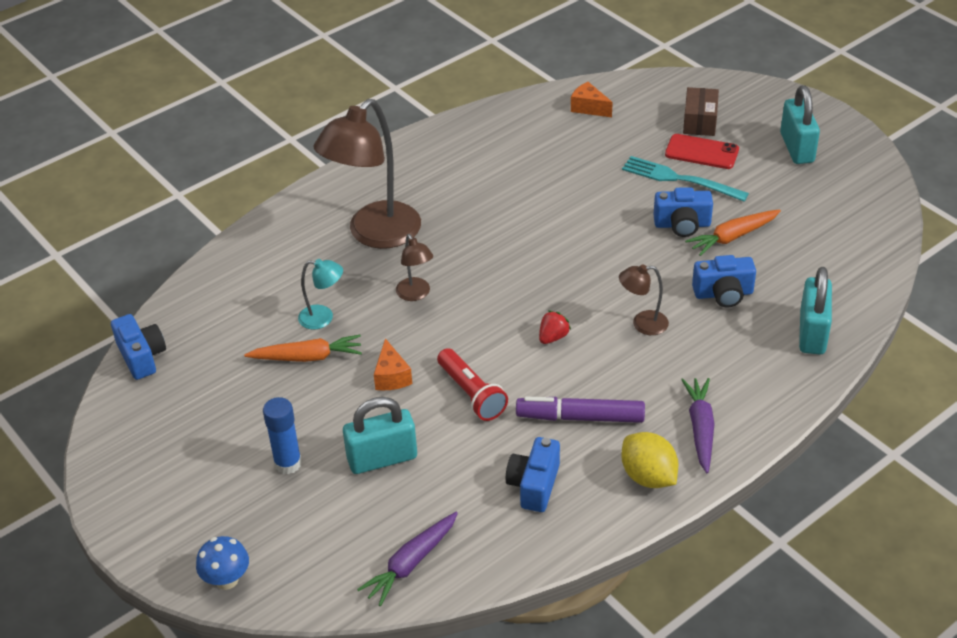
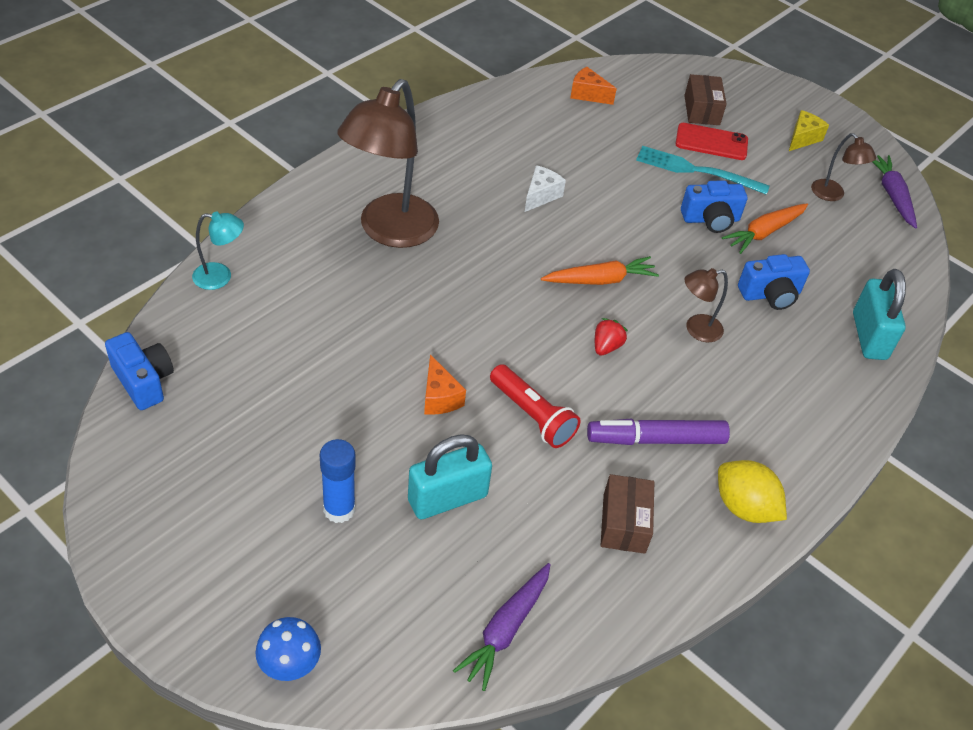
camera: 15 degrees left, 5 degrees up
orange carrot [244,335,362,362] -> orange carrot moved to [541,256,659,285]
turquoise lamp [298,259,343,329] -> turquoise lamp moved to [192,212,244,290]
brown lamp [396,234,433,301] -> brown lamp moved to [811,133,876,201]
blue camera [506,437,560,512] -> brown box [600,474,654,554]
purple carrot [681,378,714,473] -> purple carrot moved to [872,155,917,229]
turquoise padlock [780,85,820,164] -> yellow cheese [789,110,829,151]
none -> white cheese [525,165,566,212]

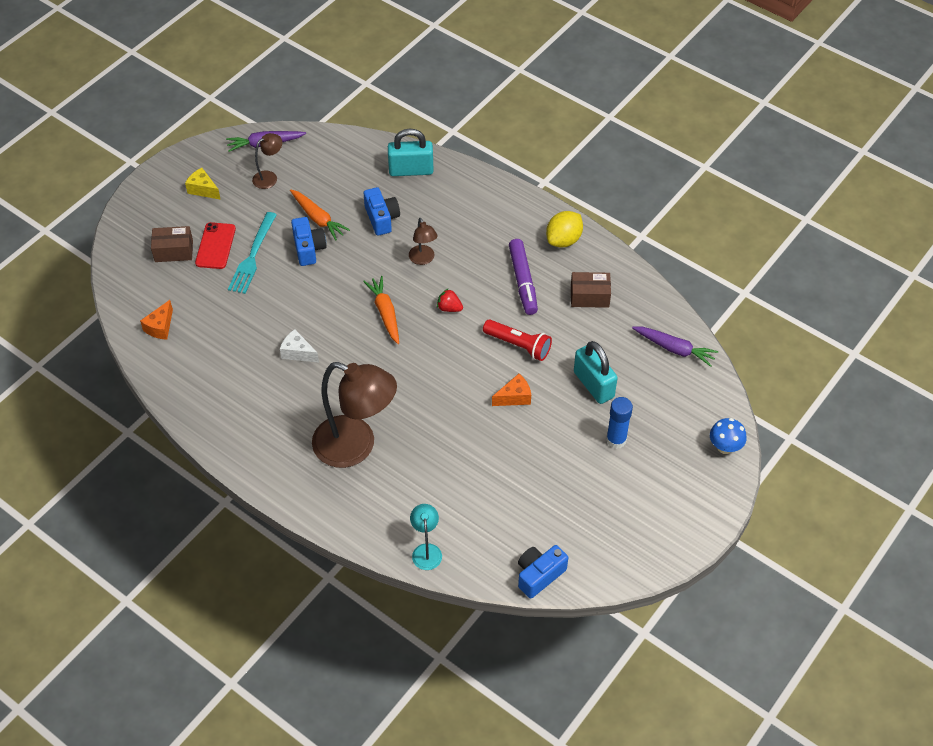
camera: 90 degrees left, 5 degrees up
red flashlight [490,364,581,448] -> red flashlight turned 75 degrees clockwise [483,319,552,361]

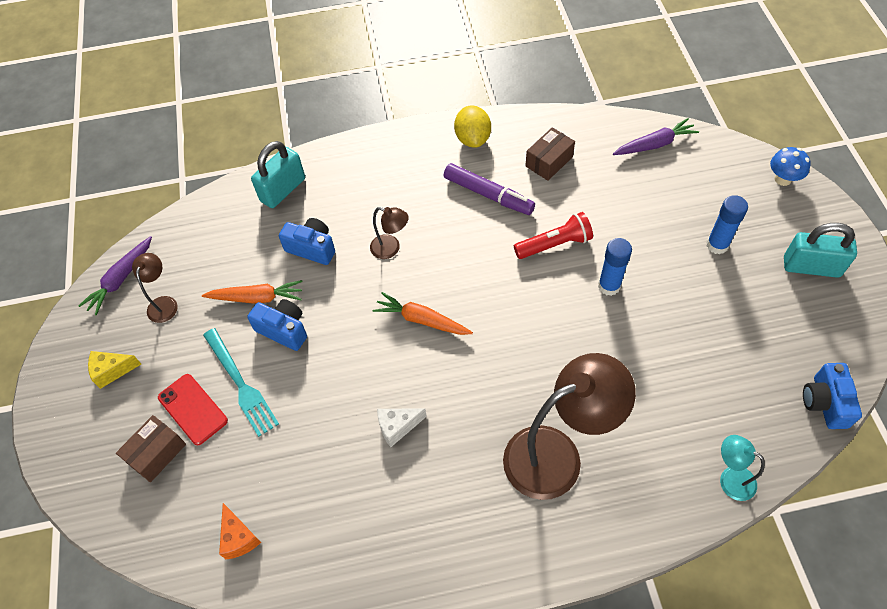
camera: 45 degrees left, 5 degrees up
red strawberry [437,289,463,312] -> none
orange cheese [492,374,531,406] -> blue glue stick [598,238,632,296]
turquoise padlock [574,341,618,404] -> turquoise padlock moved to [784,223,857,278]

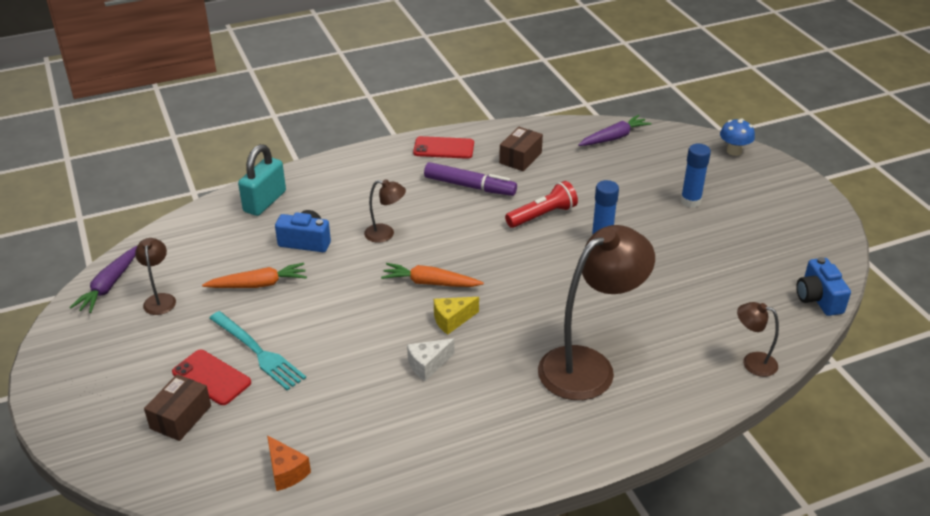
camera: 15 degrees left, 20 degrees down
yellow cheese [88,351,141,389] -> yellow cheese moved to [434,297,479,335]
blue camera [247,299,307,351] -> none
yellow lemon [454,106,491,148] -> red phone [413,136,474,159]
turquoise lamp [720,435,765,501] -> brown lamp [737,302,779,377]
turquoise padlock [784,223,857,278] -> none

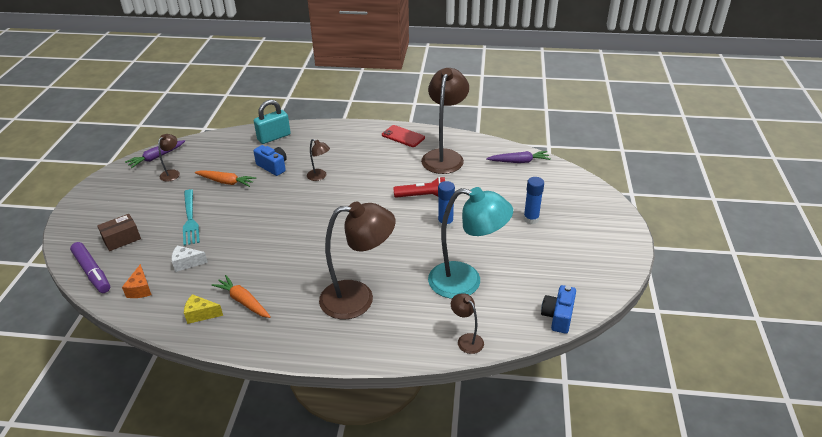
camera: 30 degrees right, 0 degrees up
red phone [172,350,251,405] -> none
orange carrot [381,263,484,287] -> orange carrot moved to [212,275,271,318]
white cheese [407,338,455,381] -> white cheese moved to [171,245,208,272]
purple marker [424,162,517,196] -> purple marker moved to [70,242,110,293]
yellow cheese [434,297,479,335] -> yellow cheese moved to [184,294,223,324]
brown box [499,127,543,171] -> brown lamp [421,68,469,174]
blue mushroom [720,119,755,156] -> none
none -> turquoise lamp [428,187,513,299]

